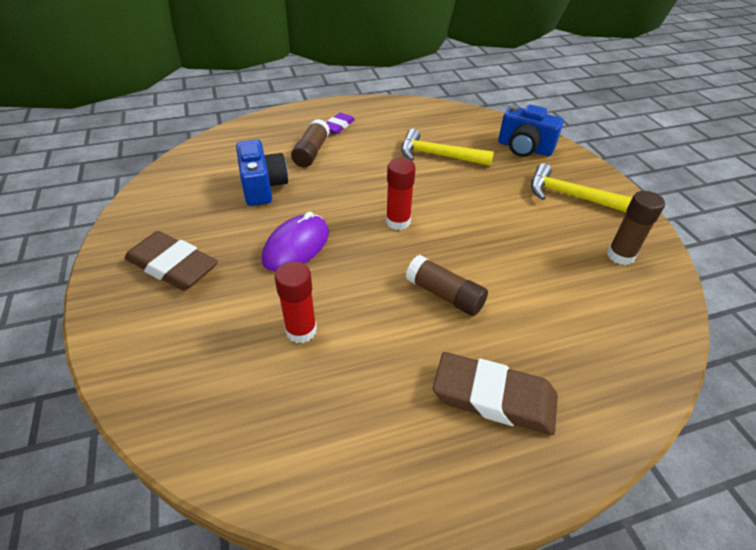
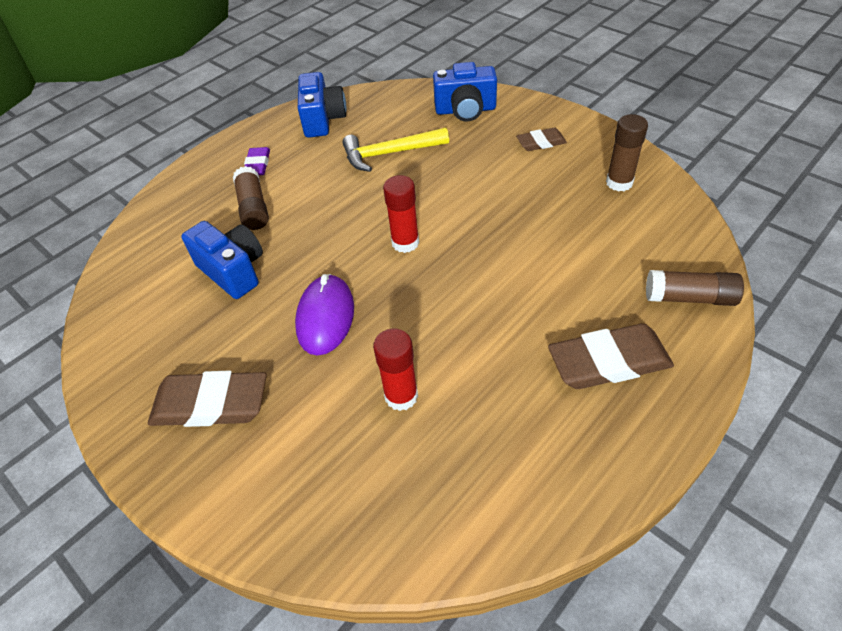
camera: 25 degrees left, 5 degrees up
brown glue stick [405,255,488,316] -> brown glue stick moved to [646,270,744,306]
yellow hammer [531,163,632,213] -> brown eraser [516,128,567,151]
none -> blue camera [298,72,347,138]

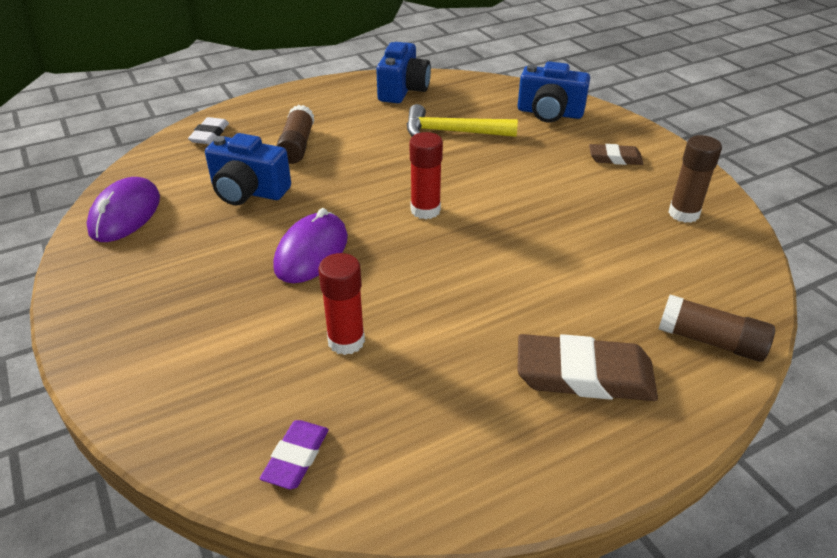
camera: 15 degrees right, 10 degrees down
brown eraser [148,371,267,427] -> none
blue camera [181,221,263,299] -> blue camera turned 135 degrees clockwise [205,133,291,205]
purple eraser [244,147,270,175] -> purple eraser moved to [260,420,329,489]
none -> purple mouse [87,177,160,242]
none -> white eraser [188,117,229,144]

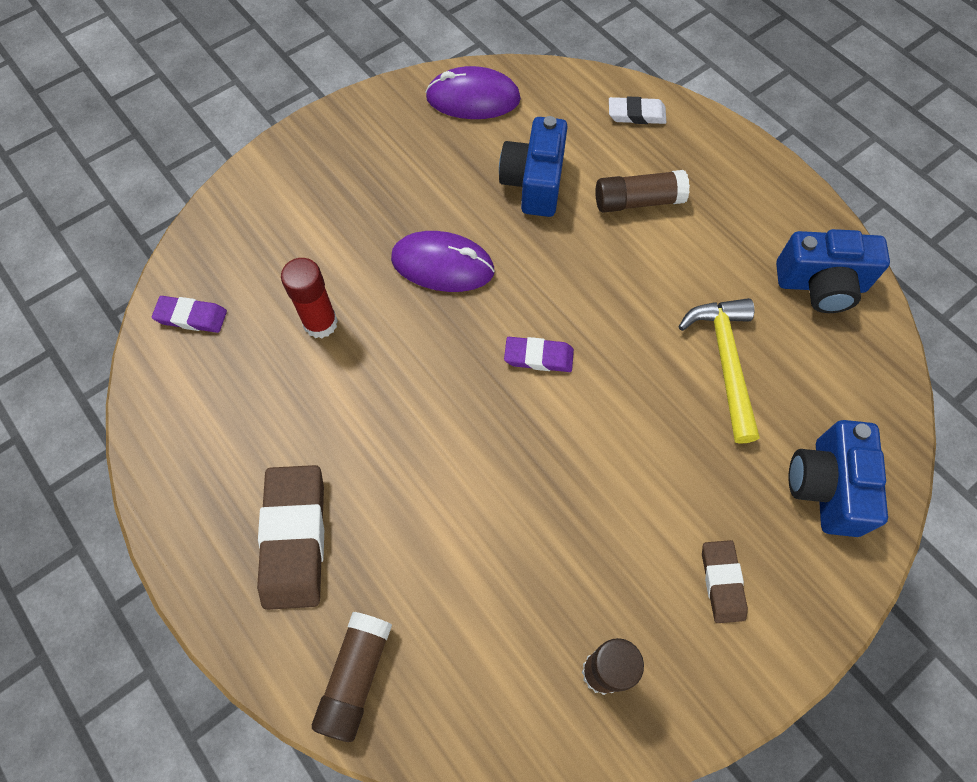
camera: 80 degrees right, 25 degrees up
red glue stick [410,132,443,219] -> purple eraser [504,337,574,372]

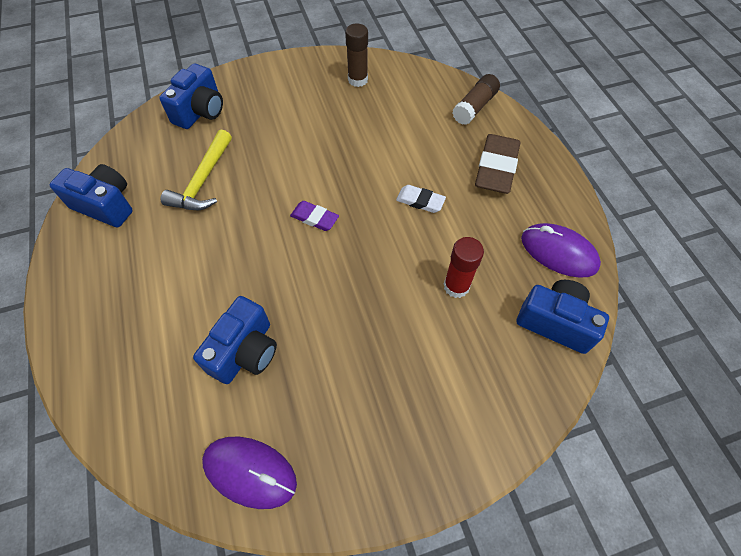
camera: 160 degrees left, 5 degrees down
purple eraser [152,296,227,333] -> blue camera [517,280,609,354]
purple mouse [391,231,495,292] -> purple mouse moved to [521,223,601,278]
brown glue stick [595,170,690,213] -> none
white eraser [609,96,666,124] -> white eraser moved to [396,185,446,213]
brown eraser [702,540,748,623] -> none

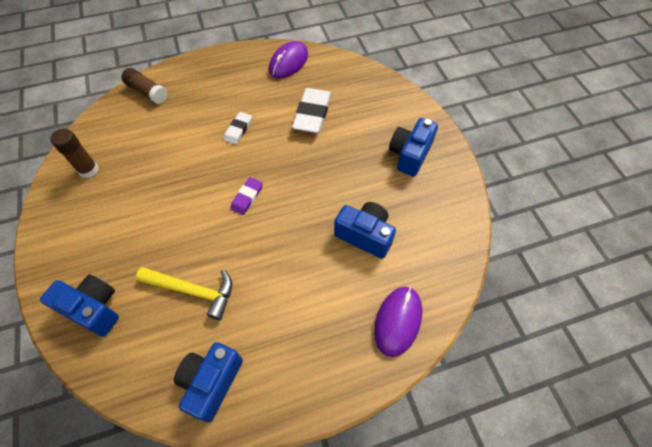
camera: 90 degrees left, 0 degrees up
purple mouse [202,437,297,509] -> purple mouse moved to [374,286,422,357]
red glue stick [444,237,484,298] -> white eraser [292,88,331,133]
brown eraser [475,134,521,194] -> none
blue camera [517,280,609,354] -> blue camera moved to [389,118,438,177]

